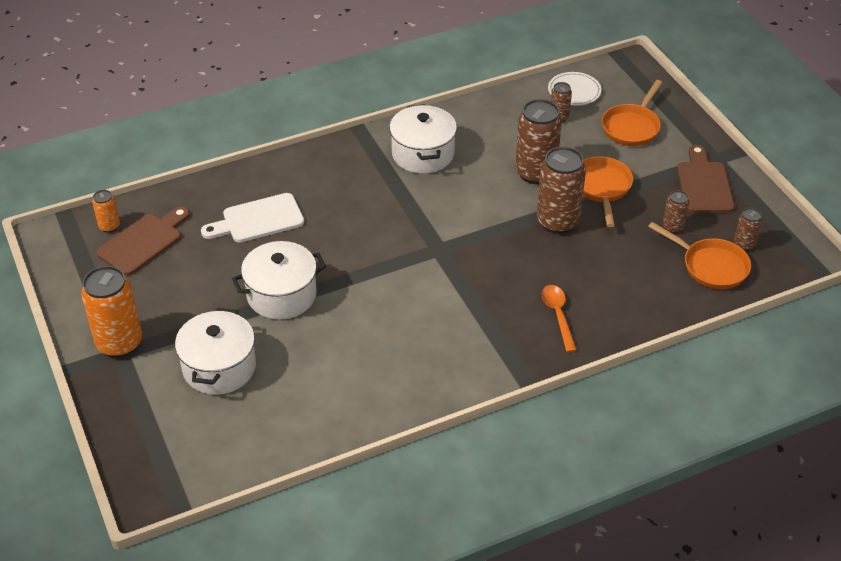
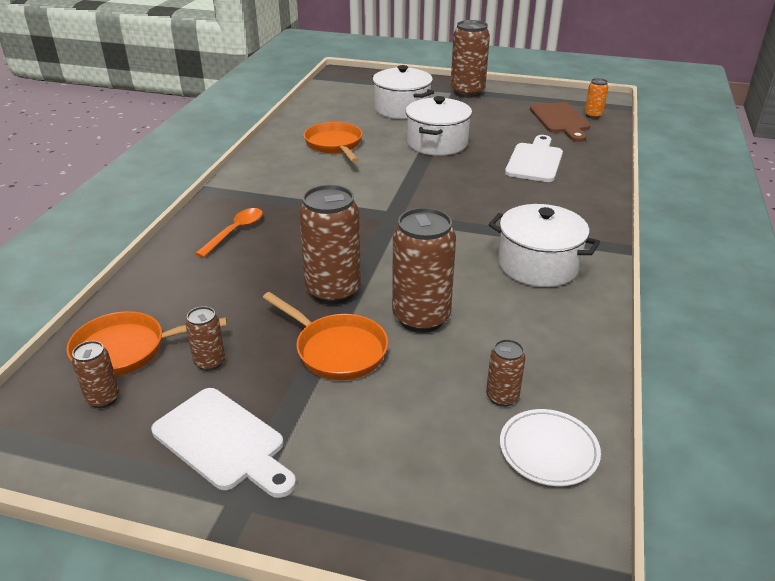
camera: 130 degrees right, 10 degrees down
orange can [81,266,142,358] -> brown can [451,20,490,98]
orange spoon [542,285,577,352] -> orange spoon turned 90 degrees counterclockwise [195,208,263,258]
orange pan [602,80,662,146] -> orange pan moved to [304,122,362,162]
brown cutting board [677,145,734,213] -> white cutting board [151,388,296,498]

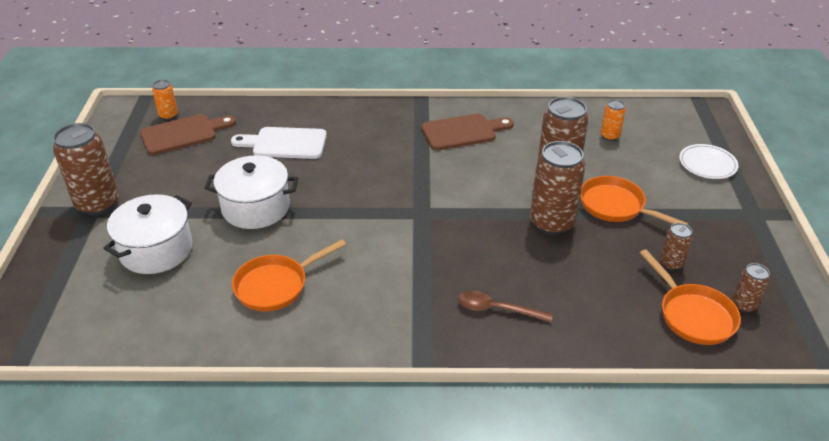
camera: 105 degrees left, 5 degrees up
white cutting board [151,388,296,498] -> none
orange spoon [195,208,263,258] -> brown spoon [458,291,553,322]
orange pan [263,292,388,380] -> orange pan turned 75 degrees counterclockwise [580,176,688,225]
brown can [486,339,526,407] -> orange can [600,100,626,141]
white pot [488,204,600,287] -> brown cutting board [421,114,514,150]
white plate [500,409,601,486] -> white plate moved to [679,144,739,179]

